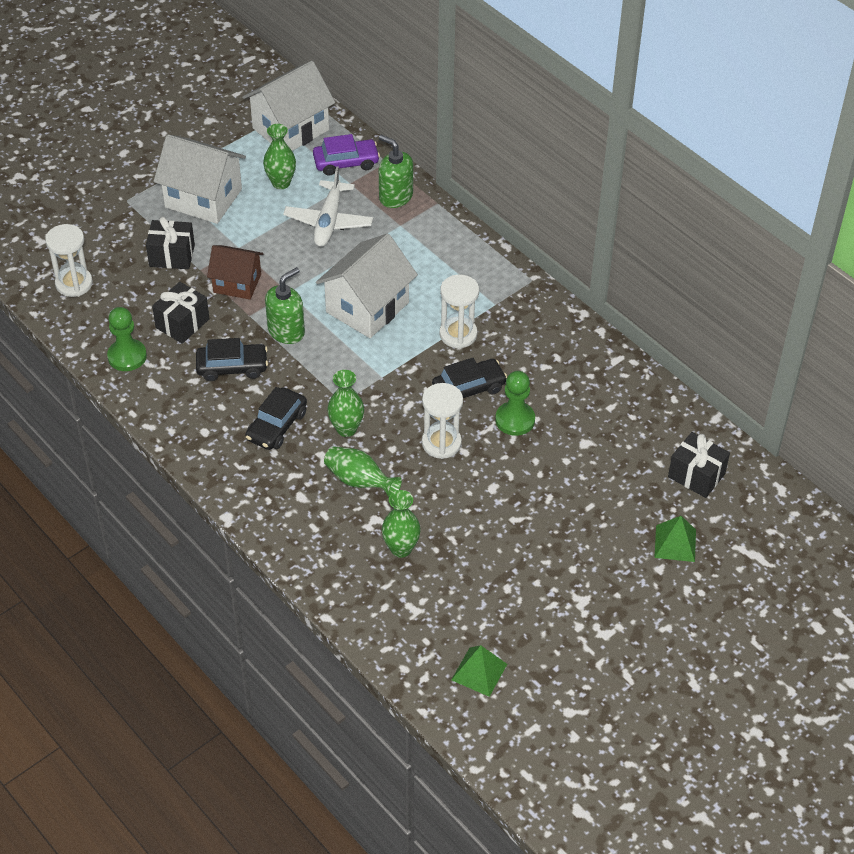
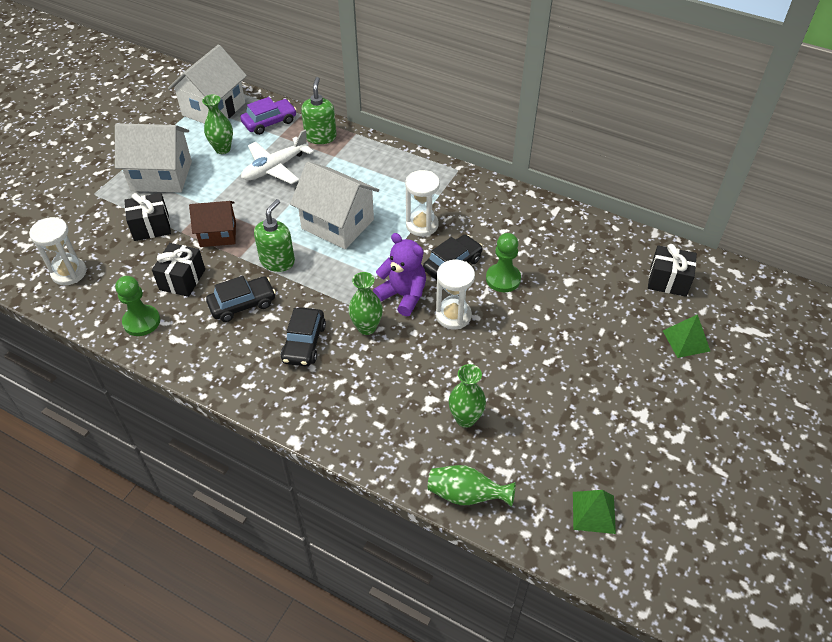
camera: 20 degrees left, 0 degrees up
white plane [283,166,373,247] -> white plane turned 60 degrees clockwise [241,130,314,184]
white house [316,234,418,338] -> white house turned 75 degrees counterclockwise [290,162,379,249]
green vase [324,446,402,497] -> green vase moved to [428,465,516,507]
green soap dispenser [379,135,413,208] -> green soap dispenser turned 75 degrees clockwise [301,77,337,144]
none -> purple teddy bear [373,233,426,316]

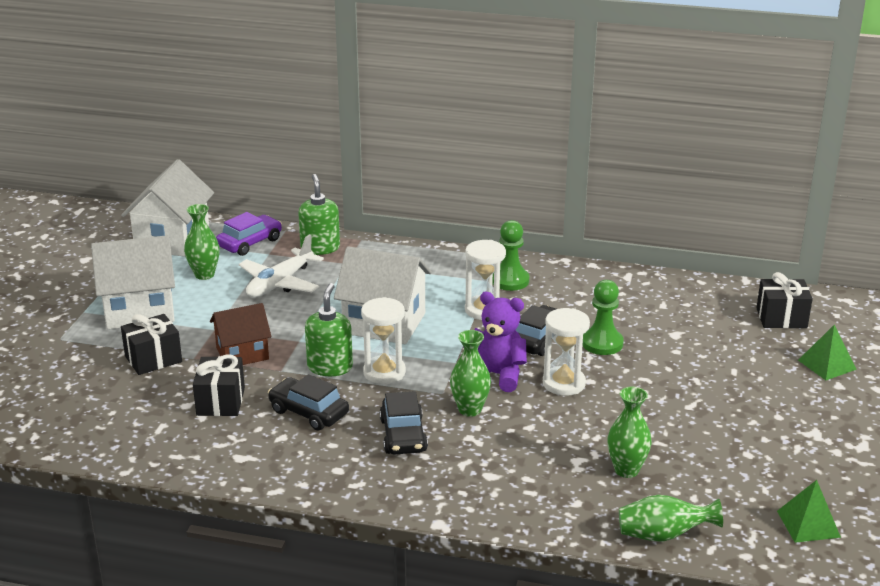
camera: 15 degrees left, 20 degrees down
white hourglass [29,217,87,285] -> white hourglass moved to [361,297,406,384]
green pawn [115,276,160,336] -> green pawn moved to [492,220,529,291]
black car [206,276,276,322] -> black car turned 105 degrees counterclockwise [268,374,349,431]

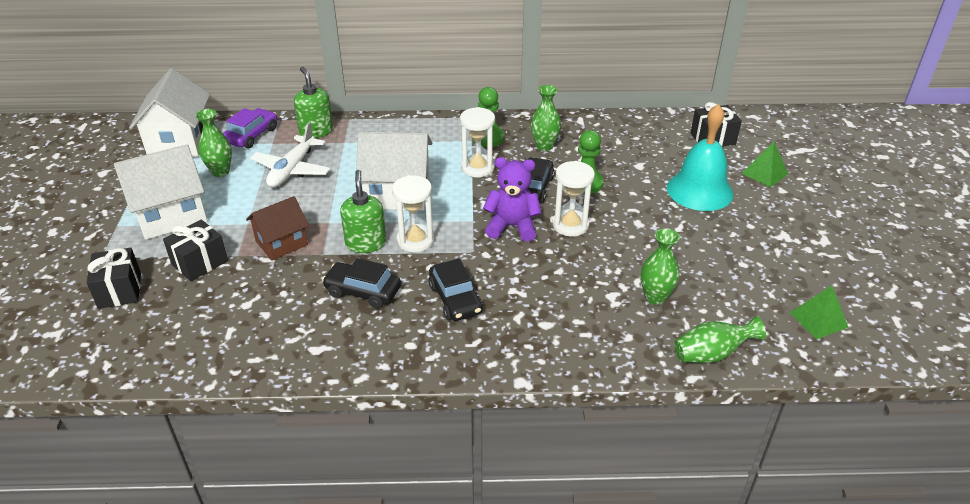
camera: 15 degrees left, 10 degrees up
black gift [193,354,245,416] -> black gift moved to [87,248,141,309]
green vase [450,330,491,417] -> green vase moved to [531,85,561,151]
none -> turquoise bell [667,104,733,211]

